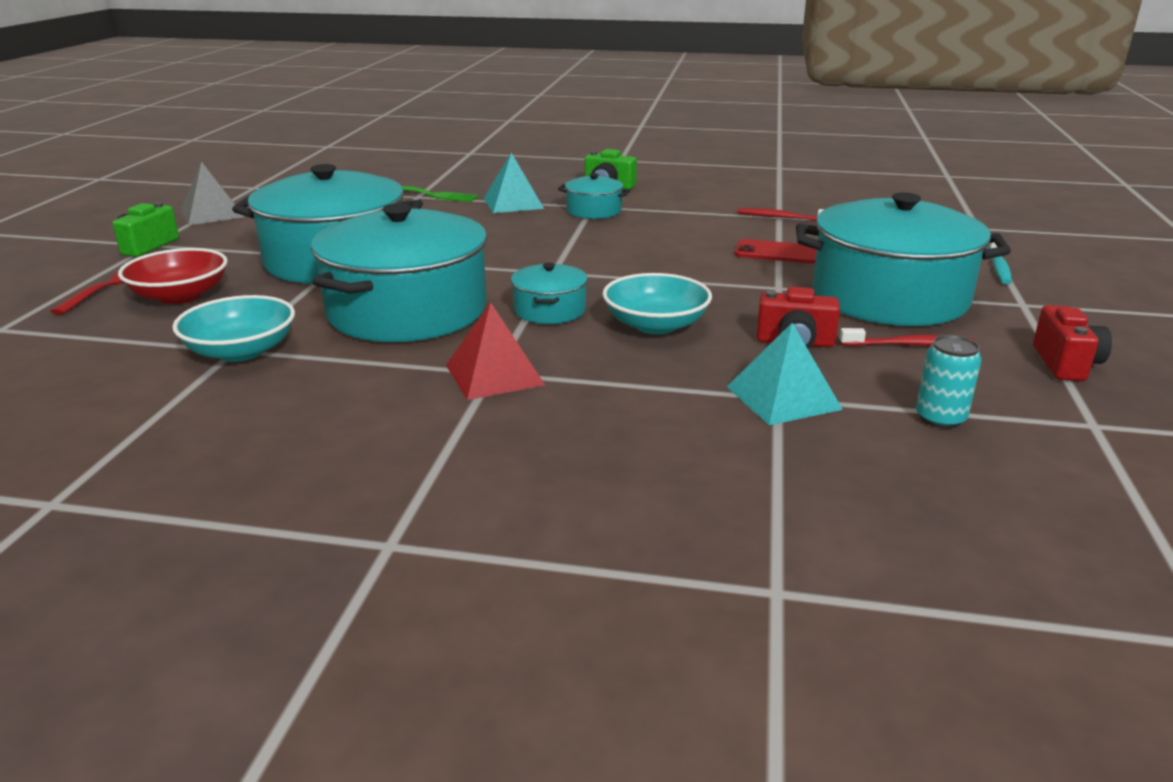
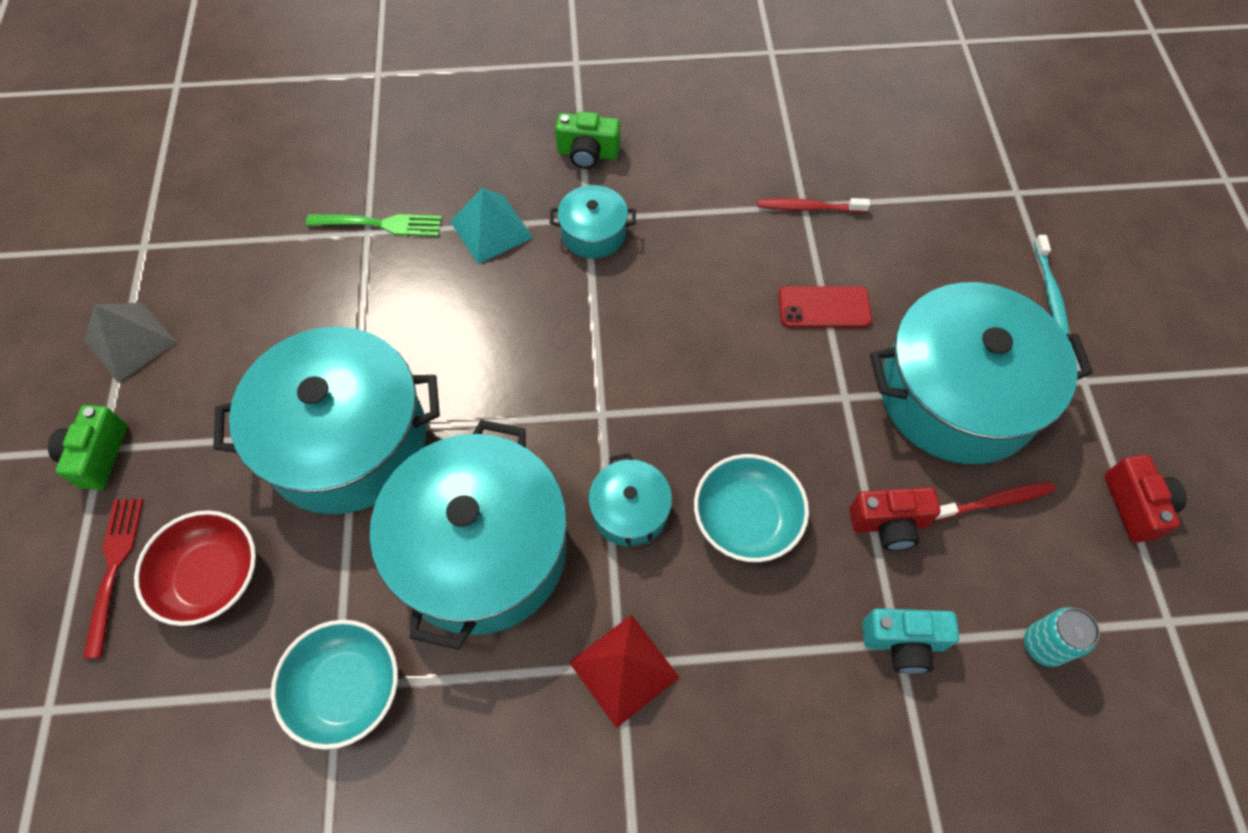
camera: 15 degrees left, 35 degrees up
turquoise pyramid [727,323,843,425] -> turquoise camera [862,608,959,674]

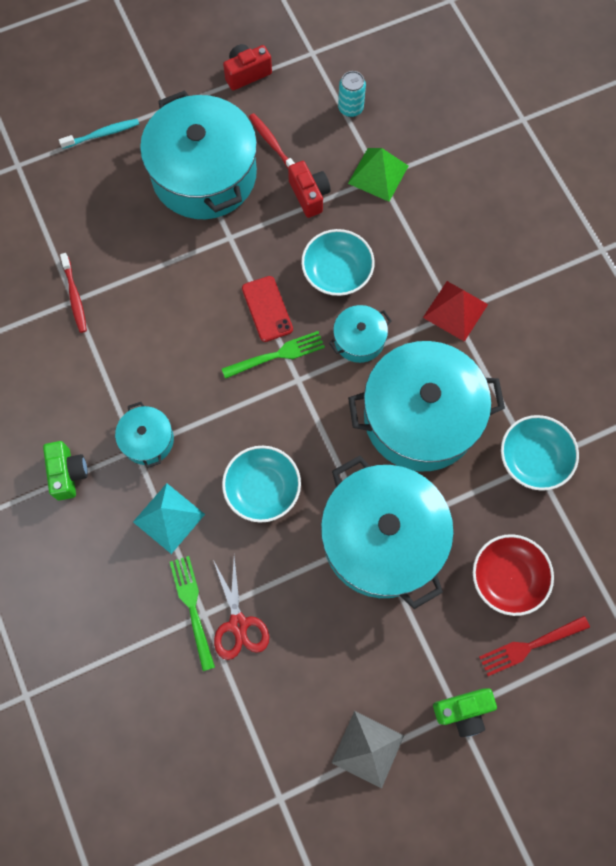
camera: 110 degrees left, 10 degrees up
red phone [779,286,872,328] -> red phone moved to [242,276,293,342]
turquoise camera [862,608,959,674] -> green pyramid [348,148,408,202]
none -> red scissors [213,556,269,660]
none -> green fork [222,331,325,379]
none -> turquoise bowl [222,446,301,523]

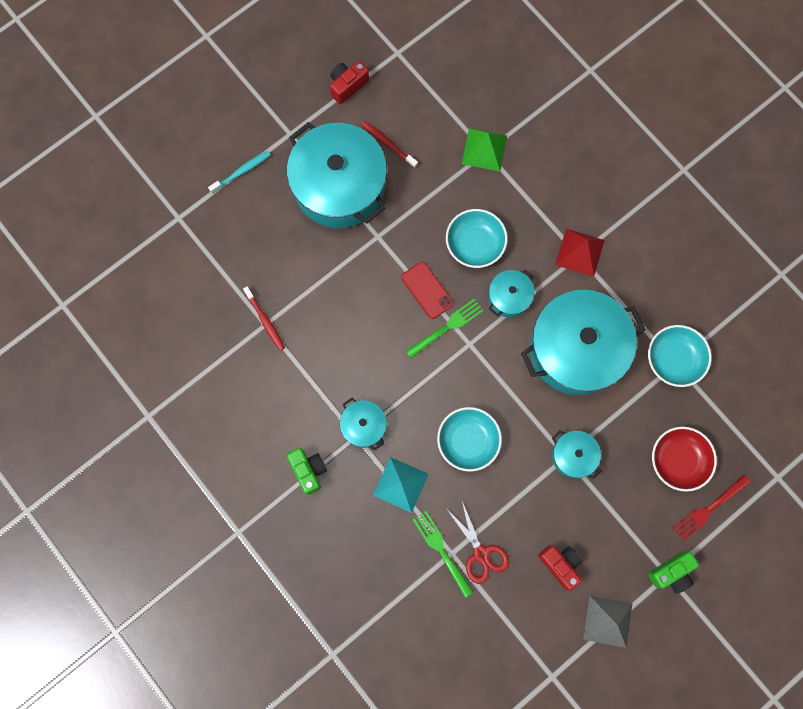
camera: 15 degrees left, 5 degrees up
red camera [288,161,331,218] -> red camera moved to [538,546,582,591]
turquoise pot [321,456,454,609] -> turquoise pot [552,430,602,479], size x0.46
turquoise can [338,71,366,117] -> none

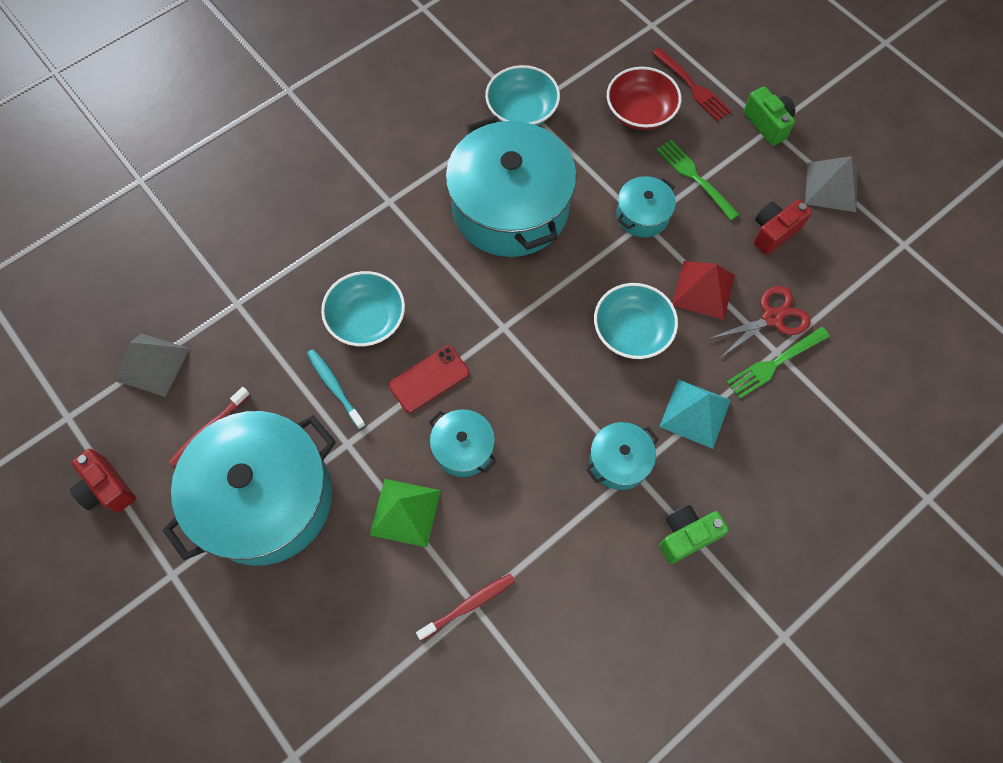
camera: 90 degrees left, 10 degrees down
turquoise toothbrush [208,151,271,194] -> turquoise toothbrush moved to [307,349,366,429]
green fork [406,299,483,359] -> green fork moved to [657,140,739,221]
green pyramid [462,128,507,172] -> green pyramid moved to [370,479,441,547]
turquoise pot [488,270,535,318] -> turquoise pot moved to [429,409,497,477]
red pyramid [555,229,605,277] -> red pyramid moved to [672,261,735,320]
none -> grey pyramid [116,333,190,397]

